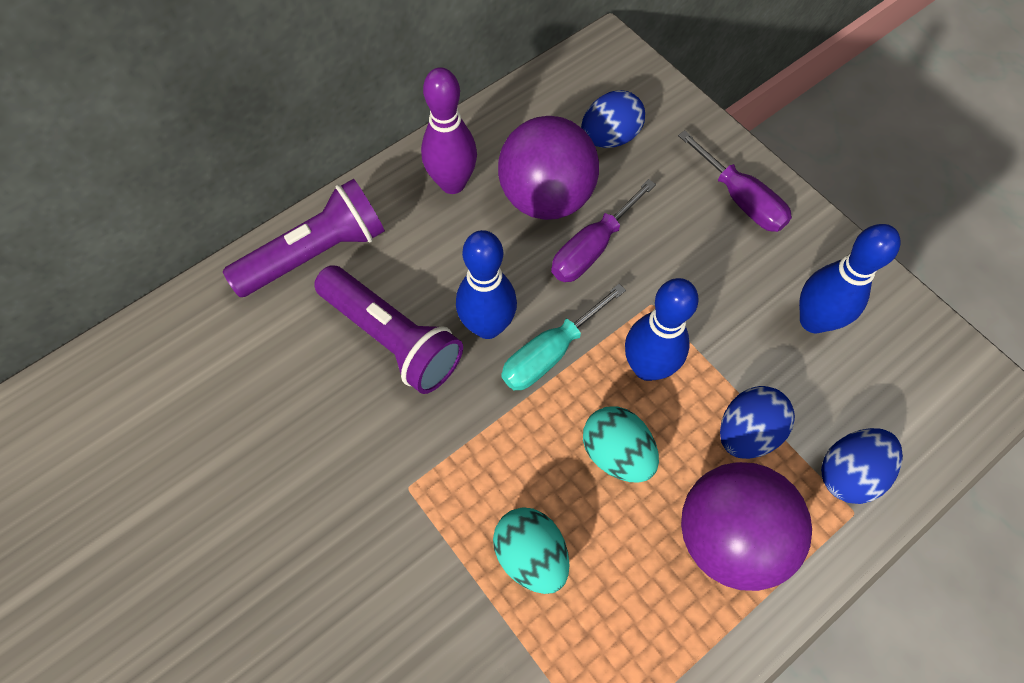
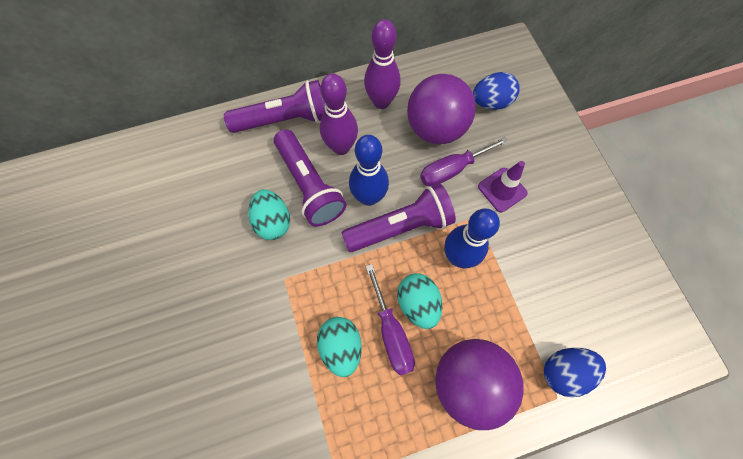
camera: 20 degrees right, 5 degrees up
turquoise screwdriver [501,284,626,390] -> purple flashlight [341,184,456,252]
purple screwdriver [678,130,792,232] -> purple screwdriver moved to [366,264,415,376]
blue egg [720,386,795,459] -> none
blue bowling pin [799,224,901,333] -> none
none -> turquoise egg [248,189,290,240]
none -> purple bowling pin [320,74,358,155]
none -> purple traffic cone [478,161,528,212]

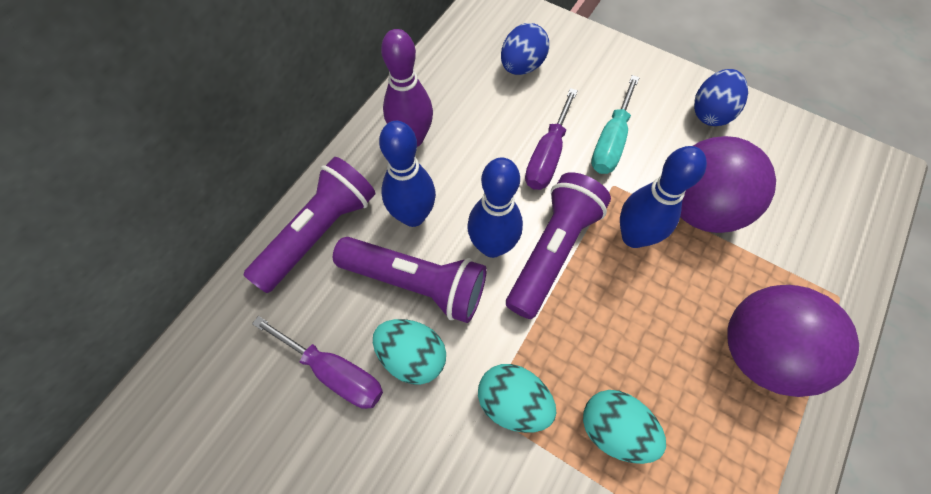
camera: 40 degrees left, 5 degrees down
purple bowling pin [320,74,358,155] -> blue bowling pin [379,121,436,227]
purple screwdriver [366,264,415,376] -> purple screwdriver moved to [252,316,383,409]
turquoise egg [397,274,442,329] -> turquoise egg moved to [478,364,556,433]
purple ball [407,74,476,144] -> purple ball moved to [680,136,776,233]
purple traffic cone [478,161,528,212] -> turquoise screwdriver [591,75,640,174]
blue egg [544,348,606,397] -> blue egg moved to [694,69,748,126]

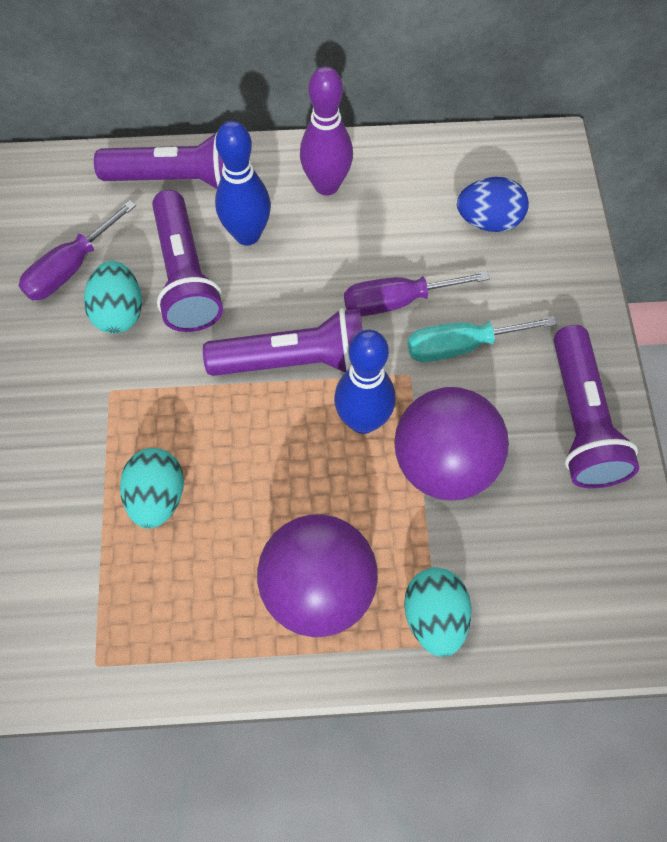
camera: 55 degrees right, 0 degrees up
purple screwdriver [252,316,383,409] -> purple screwdriver turned 45 degrees clockwise [19,200,136,300]
blue bowling pin [467,157,523,258] -> none
turquoise egg [478,364,556,433] -> turquoise egg moved to [404,568,471,657]
blue egg [694,69,748,126] -> purple flashlight [553,325,639,488]

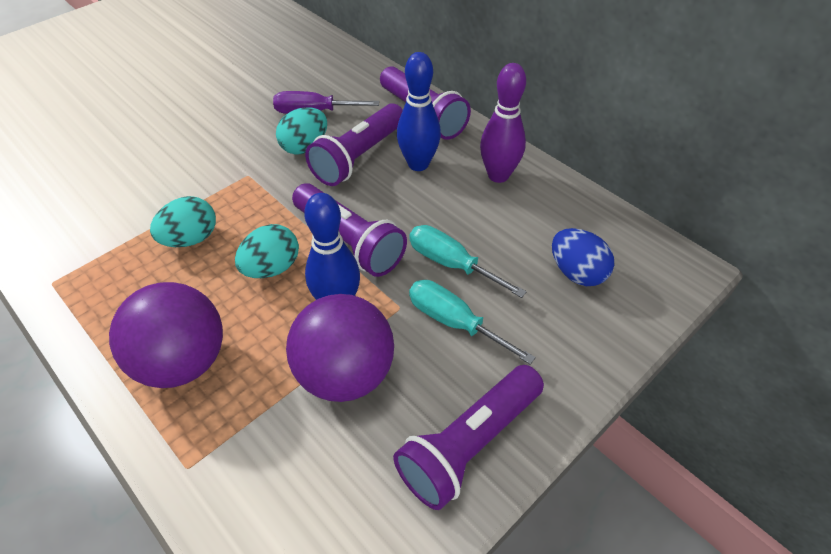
camera: 50 degrees right, 15 degrees down
purple screwdriver [344,271,490,316] -> turquoise screwdriver [410,225,527,298]
turquoise egg [404,568,471,657] -> turquoise egg moved to [235,224,299,278]

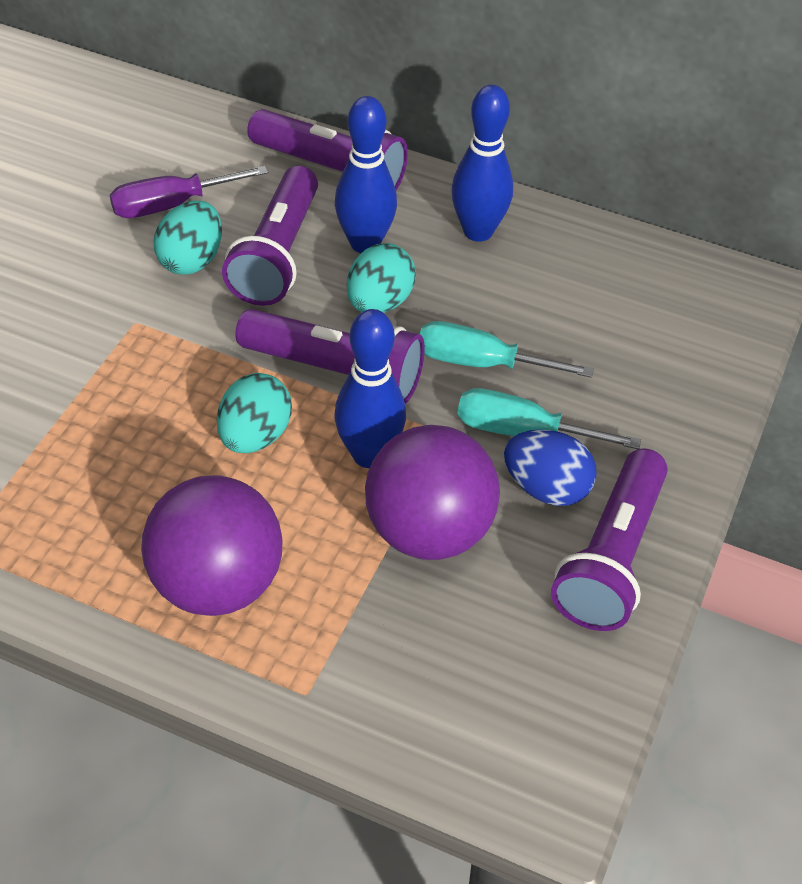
camera: 25 degrees left, 0 degrees up
turquoise egg [150,196,216,247] -> turquoise egg moved to [347,243,416,313]
purple bowling pin [480,63,526,183] -> blue bowling pin [451,85,513,242]
blue egg [552,228,614,286] -> blue egg moved to [504,429,597,506]

